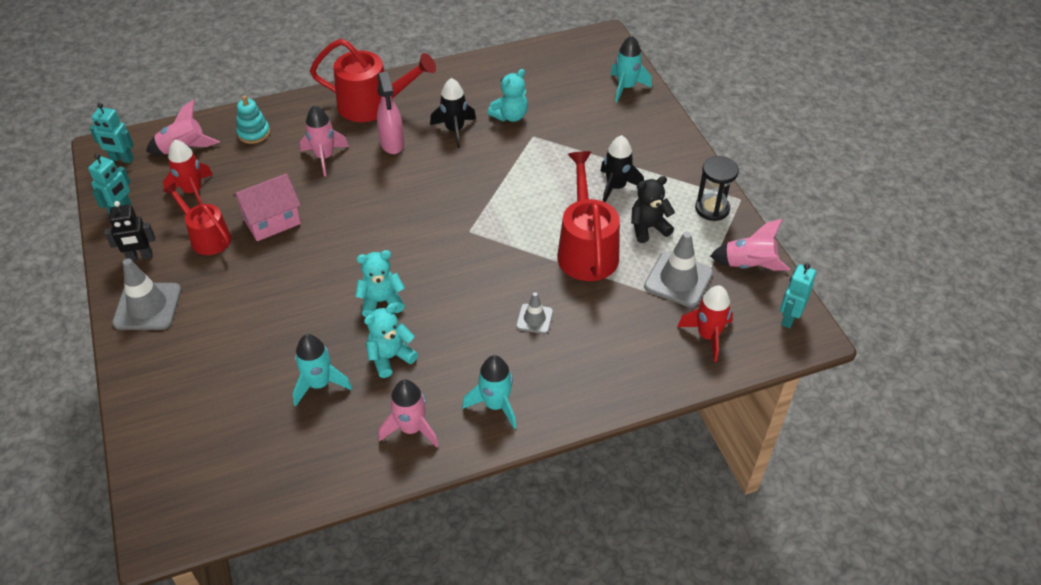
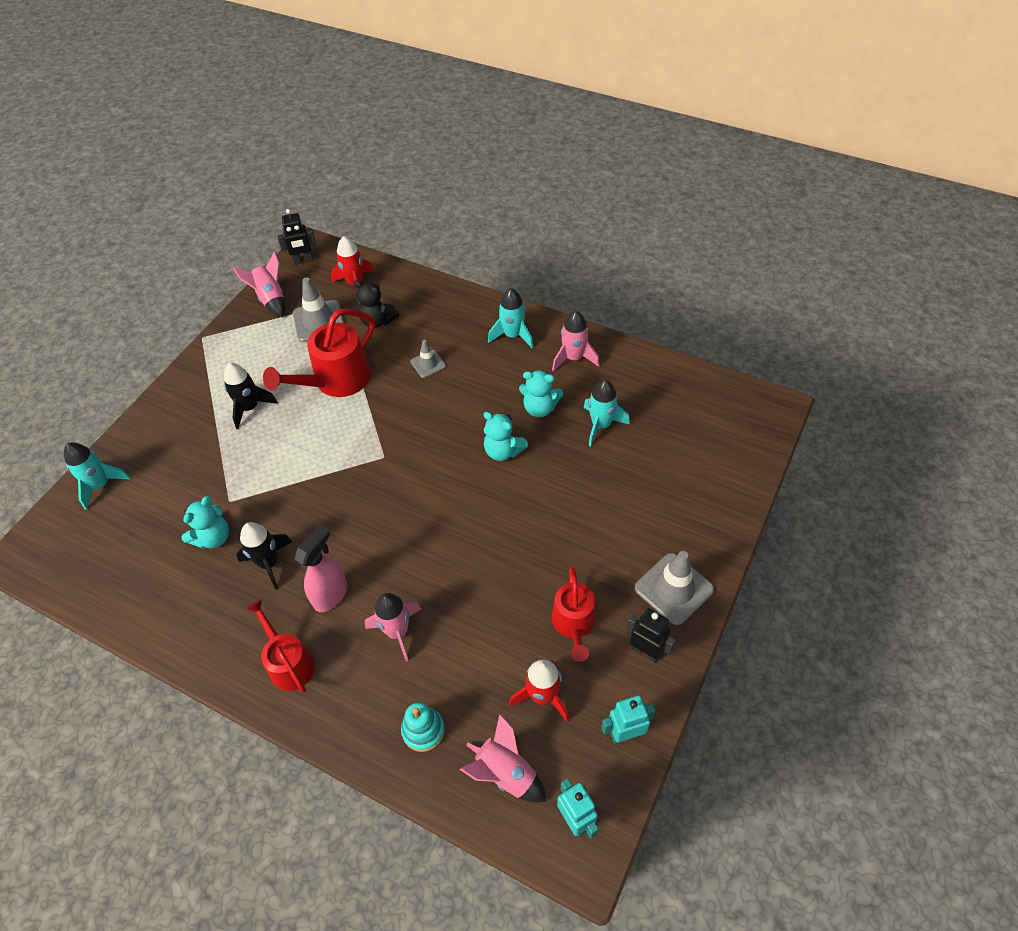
camera: 130 degrees left, 5 degrees up
pink house [232,173,301,241] -> none
red watering can [310,39,436,122] -> red watering can [246,599,315,693], size x0.64
turquoise teddy bear [488,69,528,122] -> turquoise teddy bear turned 120 degrees clockwise [181,496,229,549]
black teddy bear [631,176,675,243] -> black teddy bear moved to [354,280,399,328]
black hourglass [695,156,739,221] -> none
turquoise robot [780,263,816,328] -> black robot [277,209,316,265]

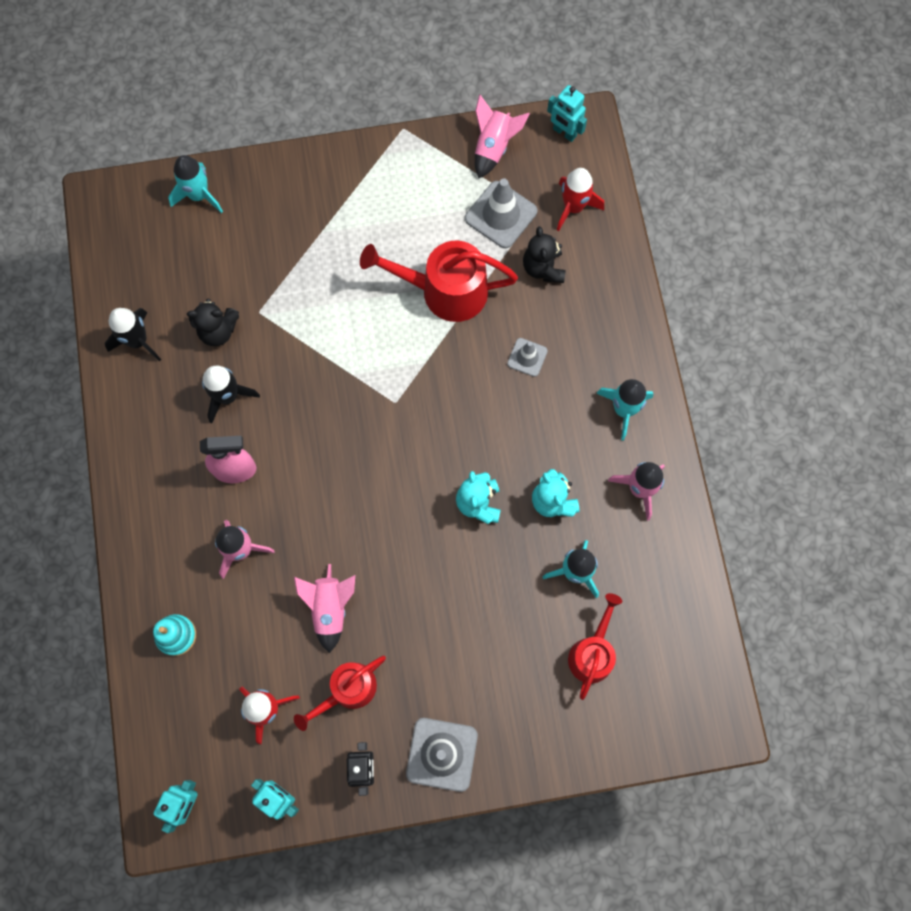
camera: 50 degrees right, 20 degrees up
turquoise teddy bear [181,496,229,549] -> black teddy bear [187,299,239,346]
black rocket [224,363,278,429] -> black rocket moved to [104,308,161,362]
red watering can [246,599,315,693] -> red watering can moved to [568,593,622,700]
black robot [277,209,316,265] -> turquoise robot [547,85,587,142]
pink rocket [459,714,546,803] -> pink rocket moved to [294,564,355,653]

